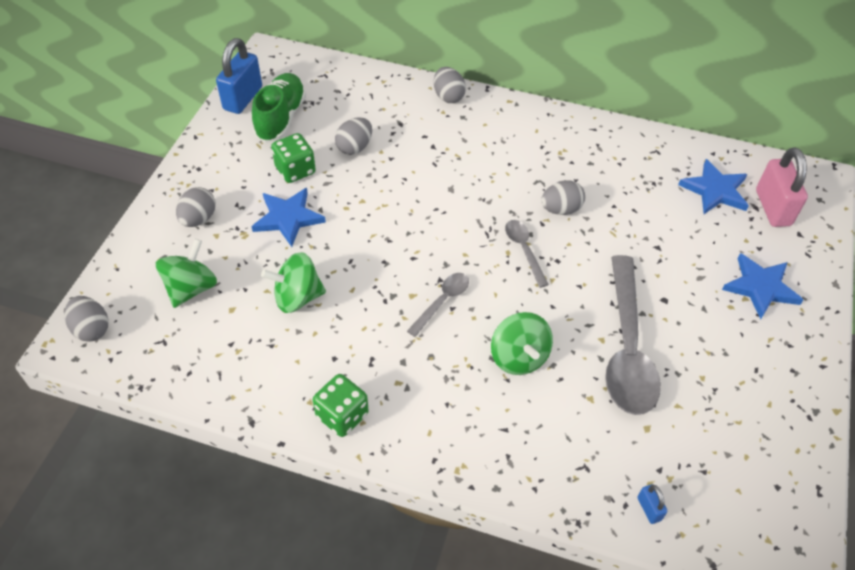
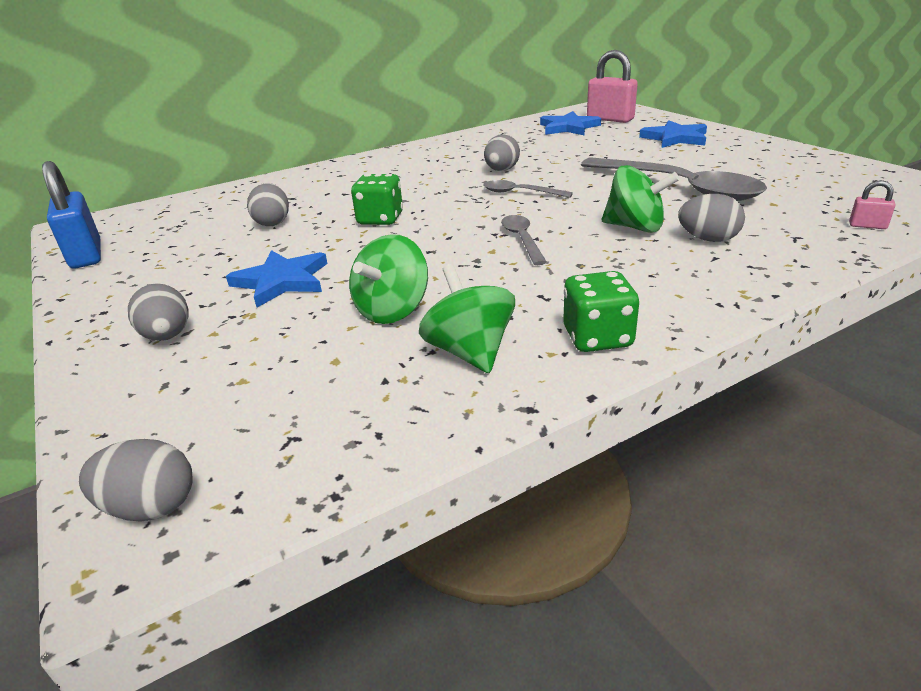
camera: 45 degrees left, 20 degrees down
green spinning top [156,239,217,308] -> green spinning top moved to [419,264,515,373]
green shoe [252,73,306,143] -> none
green dice [271,133,316,183] -> green dice moved to [351,174,403,225]
grey egg [434,67,466,103] -> grey egg moved to [678,194,745,242]
blue padlock [637,484,668,524] -> pink padlock [849,180,896,229]

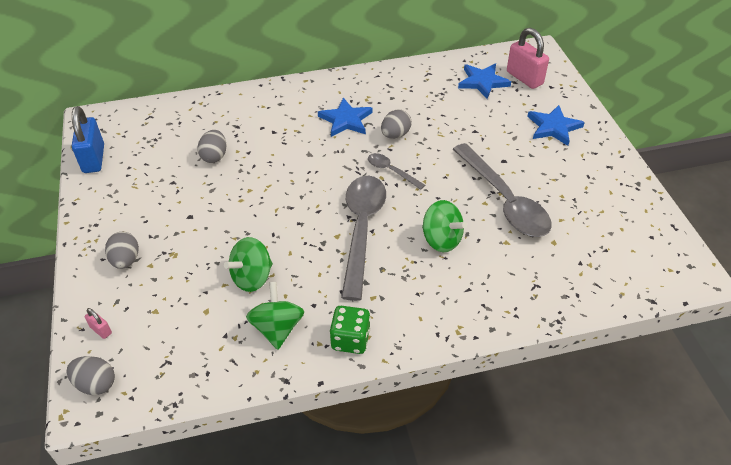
camera: 15 degrees right, 15 degrees up
blue star [226,250,327,307] -> blue star moved to [318,97,373,137]
green dice [351,174,403,225] -> none
grey spoon [501,215,547,265] -> grey spoon [341,176,386,301], size x2.11
grey egg [678,194,745,242] -> none
pink padlock [849,180,896,229] -> pink padlock moved to [85,308,112,339]

